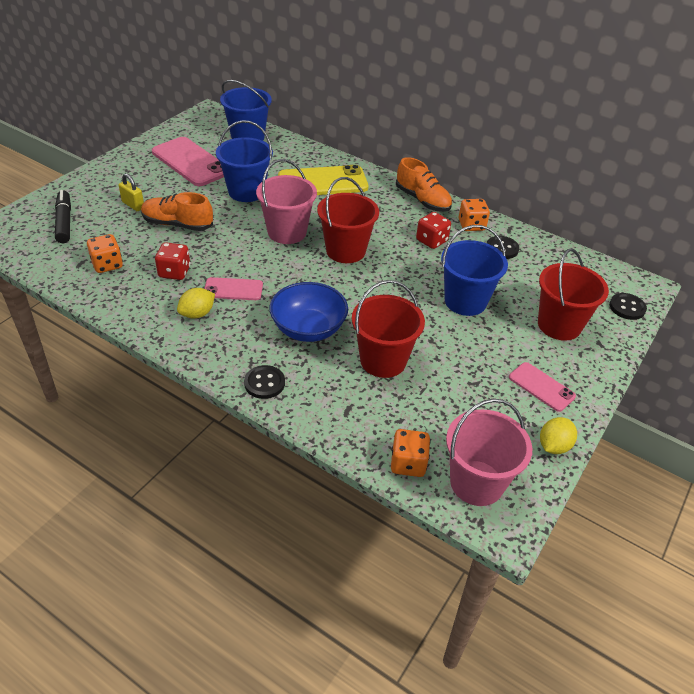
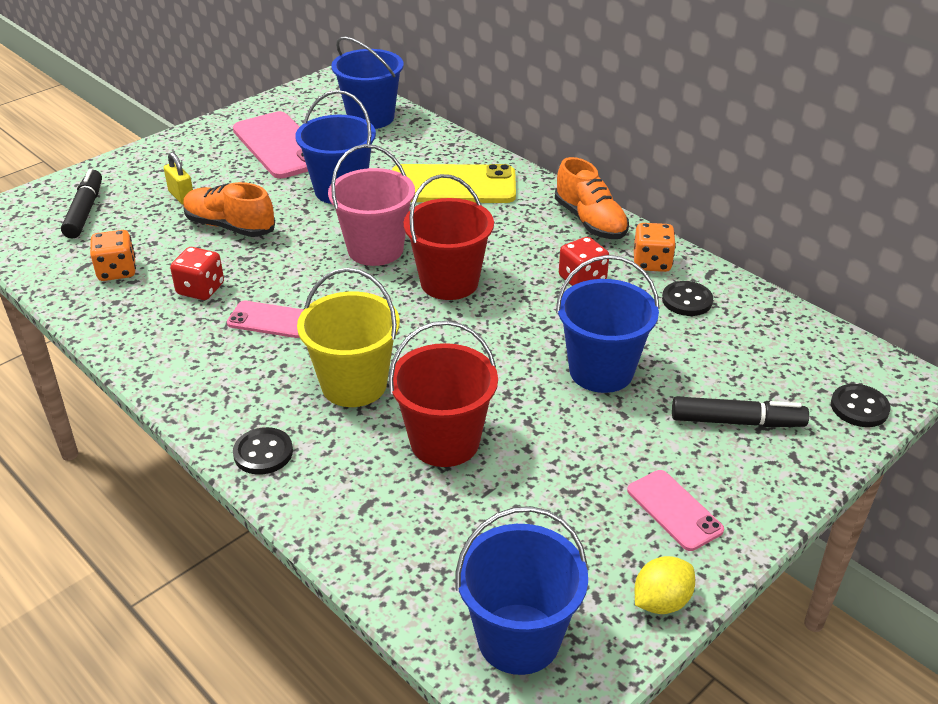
camera: 15 degrees right, 5 degrees down
yellow lemon [177,288,215,319] -> none
blue bowl [269,282,348,342] -> yellow bucket [297,268,400,407]
orange dice [391,429,430,477] -> none
pink bucket [446,399,532,506] -> blue bucket [455,506,588,675]
red bucket [538,248,609,341] -> black marker [672,396,809,427]

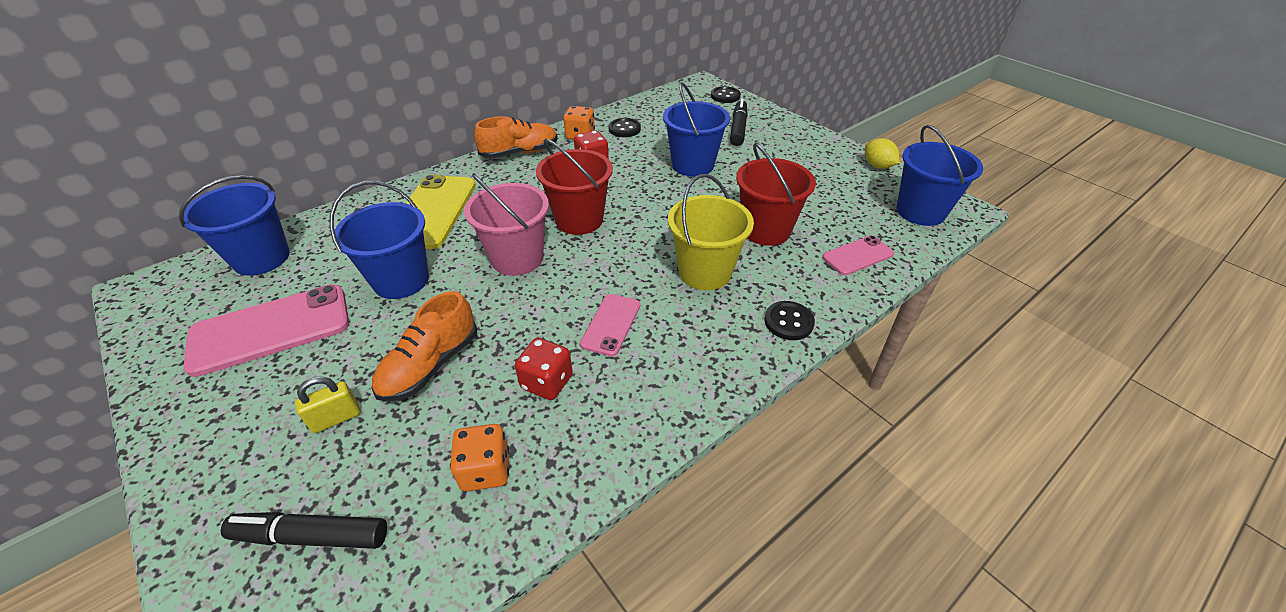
camera: 85 degrees left, 5 degrees up
pink phone [627,470,724,551] -> pink phone moved to [822,236,894,275]

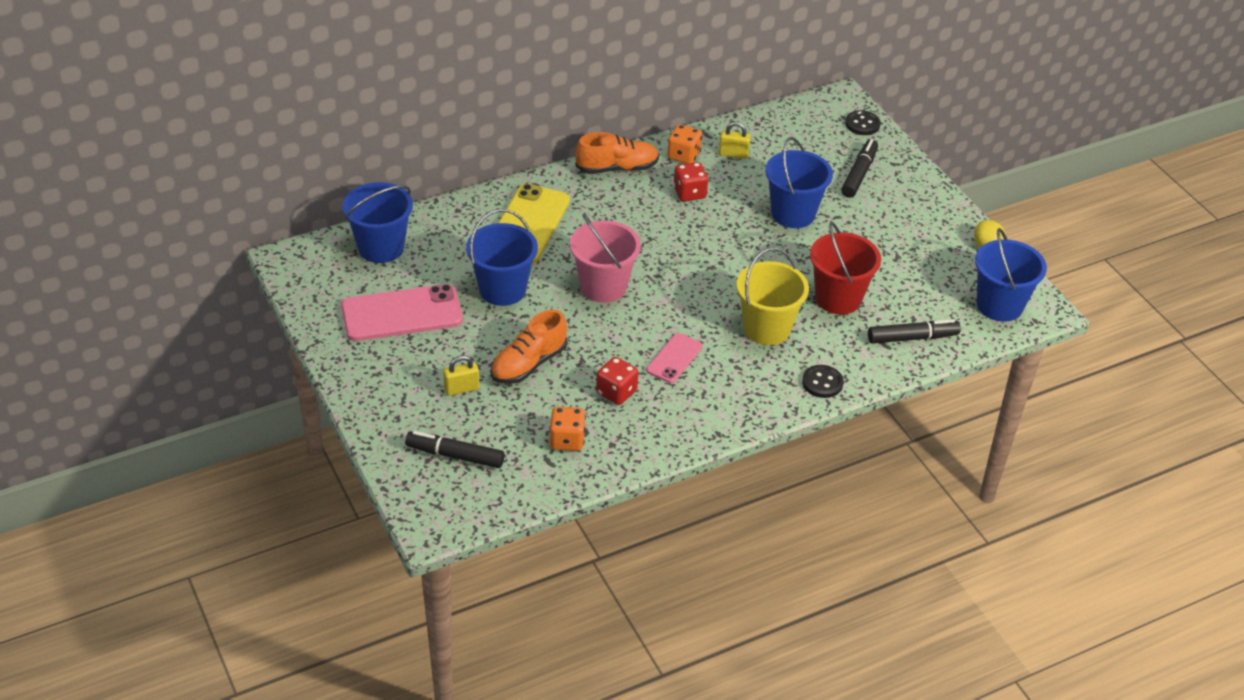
camera: 10 degrees right, 0 degrees up
red bucket [536,138,613,235] -> none
black button [608,118,641,137] -> yellow padlock [719,122,751,159]
pink phone [822,236,894,275] -> black marker [868,319,961,344]

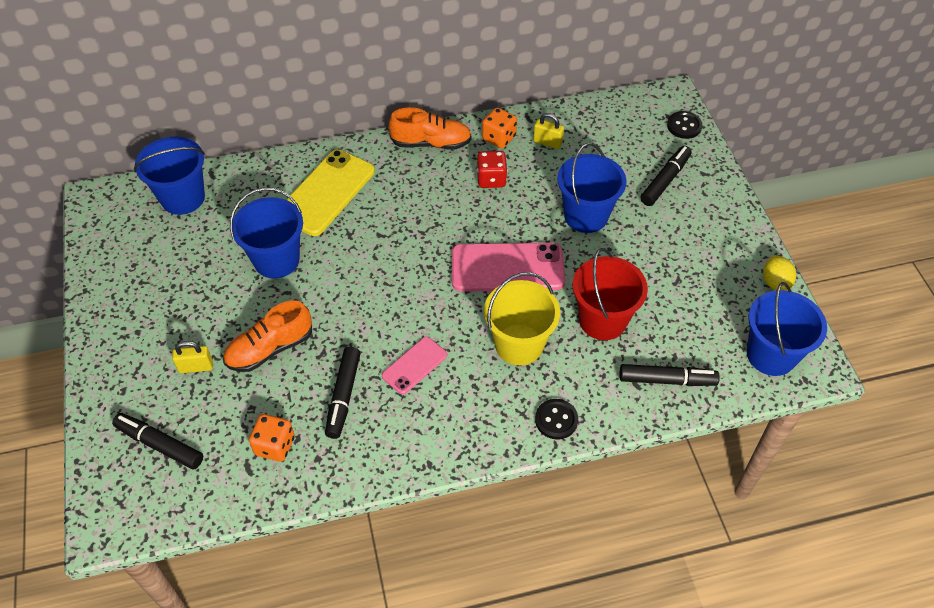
camera: 15 degrees right, 10 degrees up
pink phone [341,284,463,341] -> pink phone moved to [452,243,565,292]
pink bucket [570,214,641,303] -> none
red dice [596,357,638,405] -> black marker [325,347,361,439]

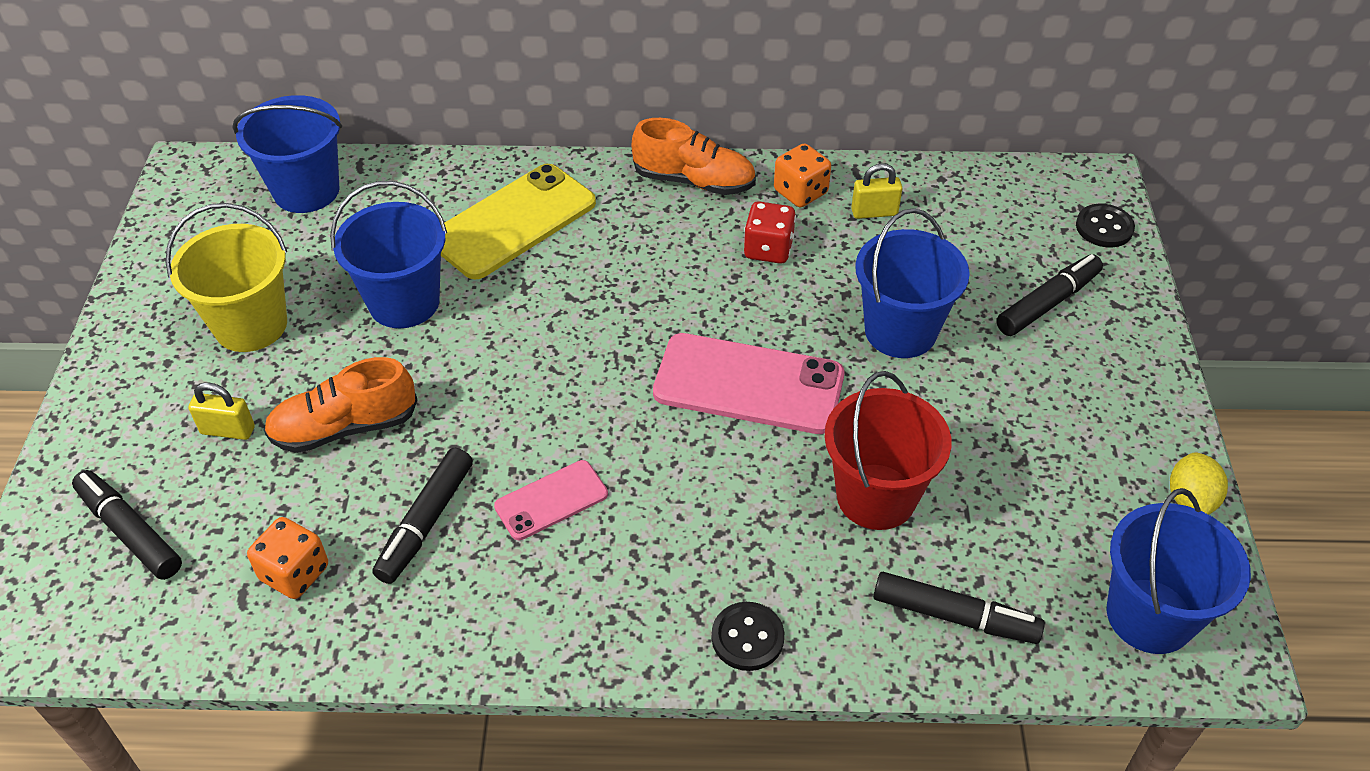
camera: 15 degrees right, 5 degrees down
yellow bucket [484,272,560,365] -> yellow bucket moved to [166,203,287,352]
yellow padlock [533,113,564,149] -> yellow padlock turned 45 degrees counterclockwise [851,163,902,219]

